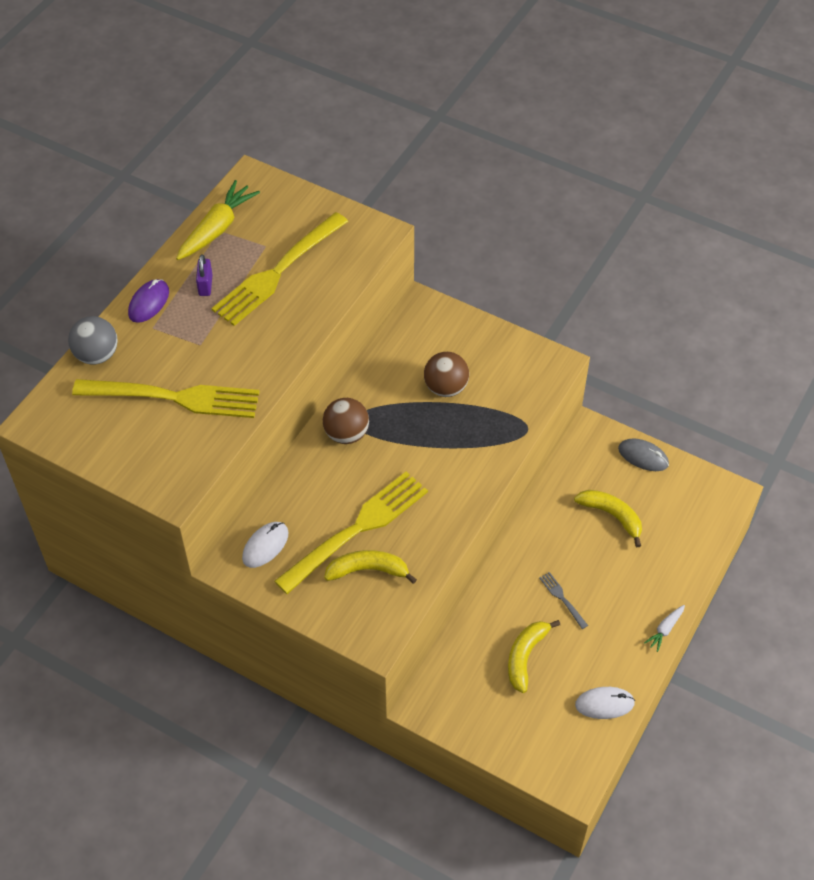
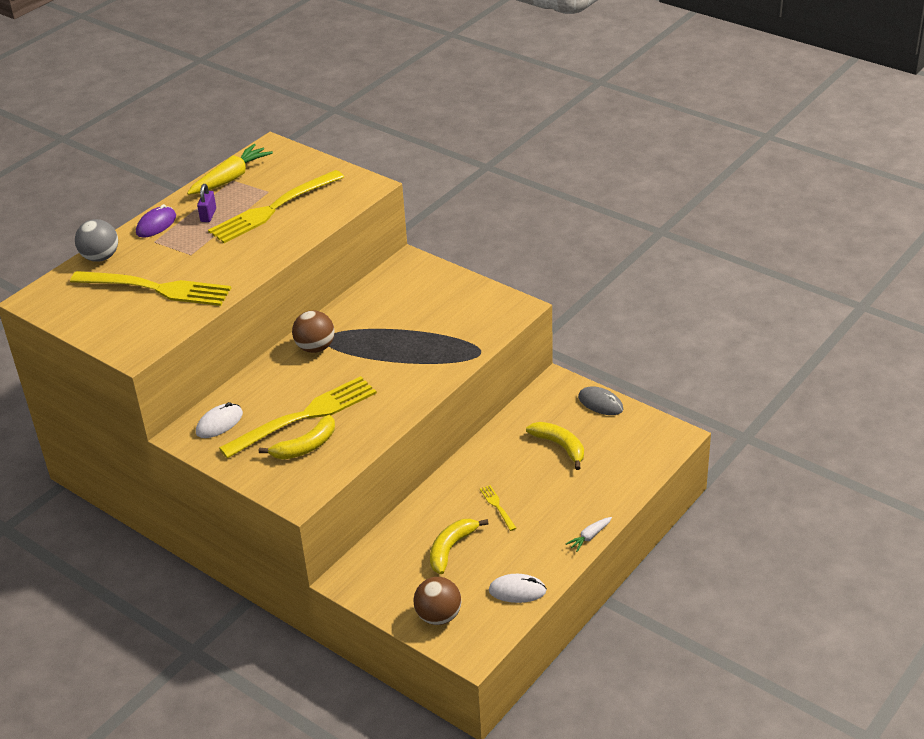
camera: 10 degrees right, 15 degrees down
yellow banana [324,550,417,584] -> yellow banana turned 135 degrees clockwise [259,415,335,460]
brown ball [424,352,469,397] -> brown ball moved to [413,577,461,625]
grey fork [539,572,588,629] -> yellow fork [480,485,516,531]

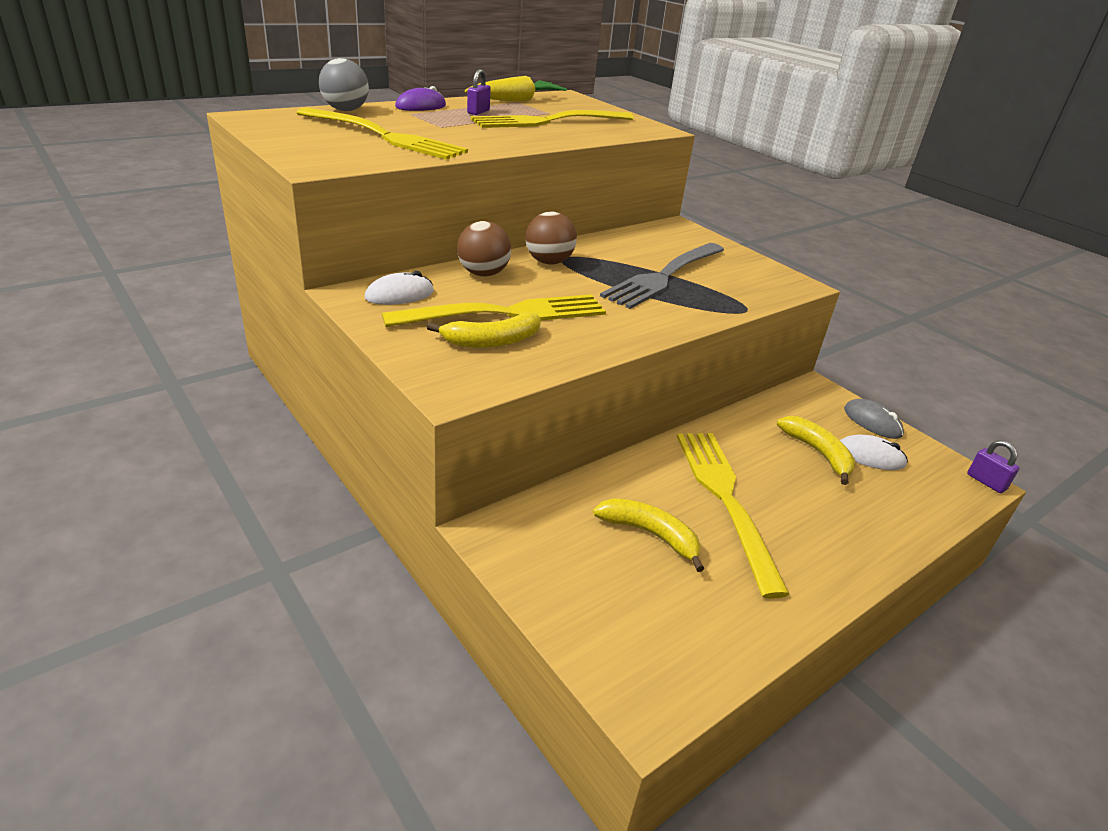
camera: 10 degrees right, 5 degrees down
brown ball [413,577,461,625] -> brown ball moved to [457,221,511,276]
yellow banana [430,519,489,574] -> yellow banana turned 75 degrees clockwise [593,498,705,572]
yellow fork [480,485,516,531] -> yellow fork [677,433,790,599], size x2.50
white mouse [489,574,547,603] -> white mouse moved to [840,435,908,470]
white carrot [566,517,612,552] -> none
none -> grey fork [600,243,724,309]
none -> purple padlock [967,440,1019,493]

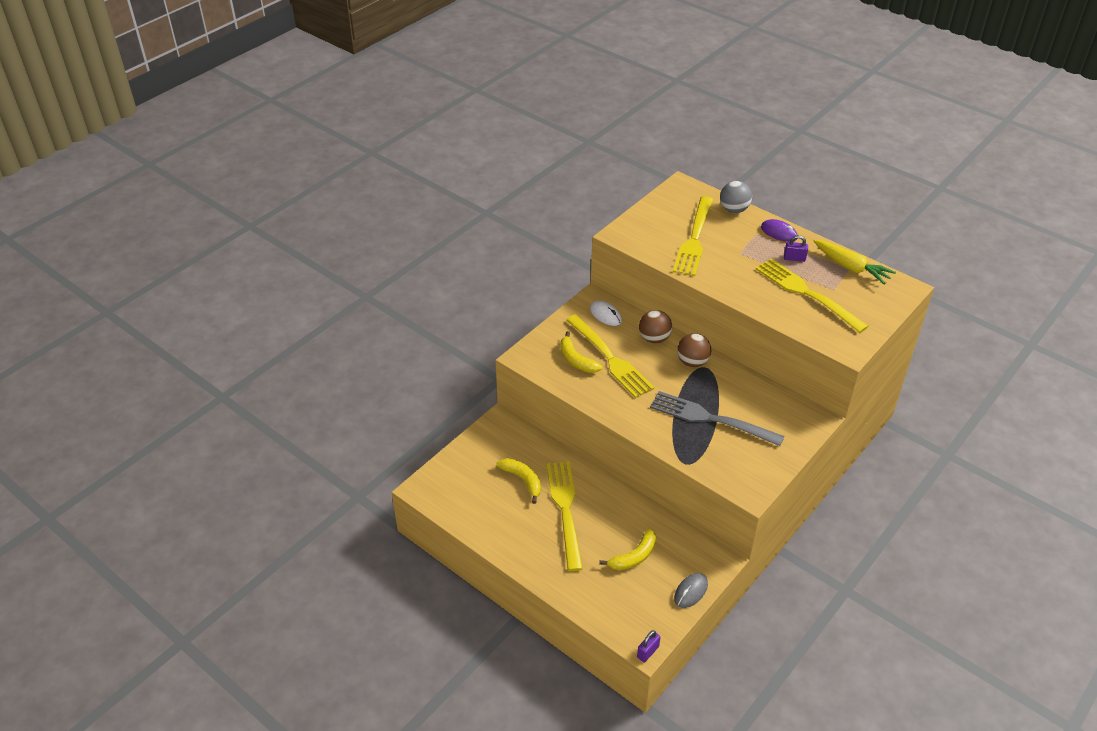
camera: 80 degrees right, 10 degrees up
yellow banana [593,498,705,572] -> yellow banana turned 60 degrees counterclockwise [496,458,541,504]
yellow fork [677,433,790,599] -> yellow fork turned 75 degrees counterclockwise [547,462,583,571]
white mouse [840,435,908,470] -> none

